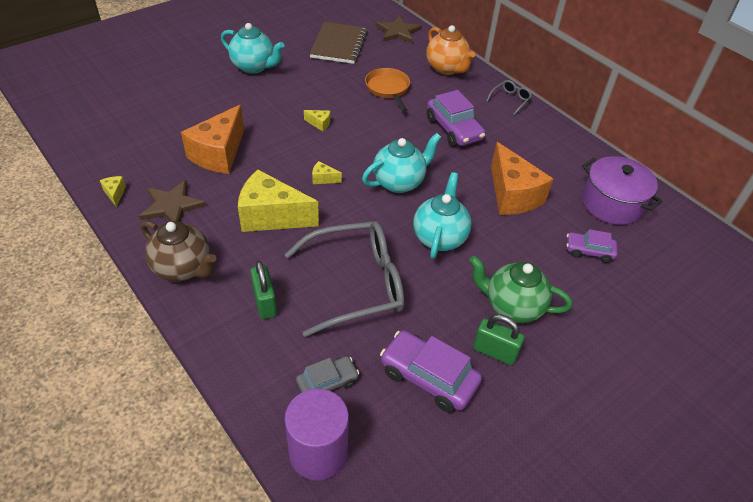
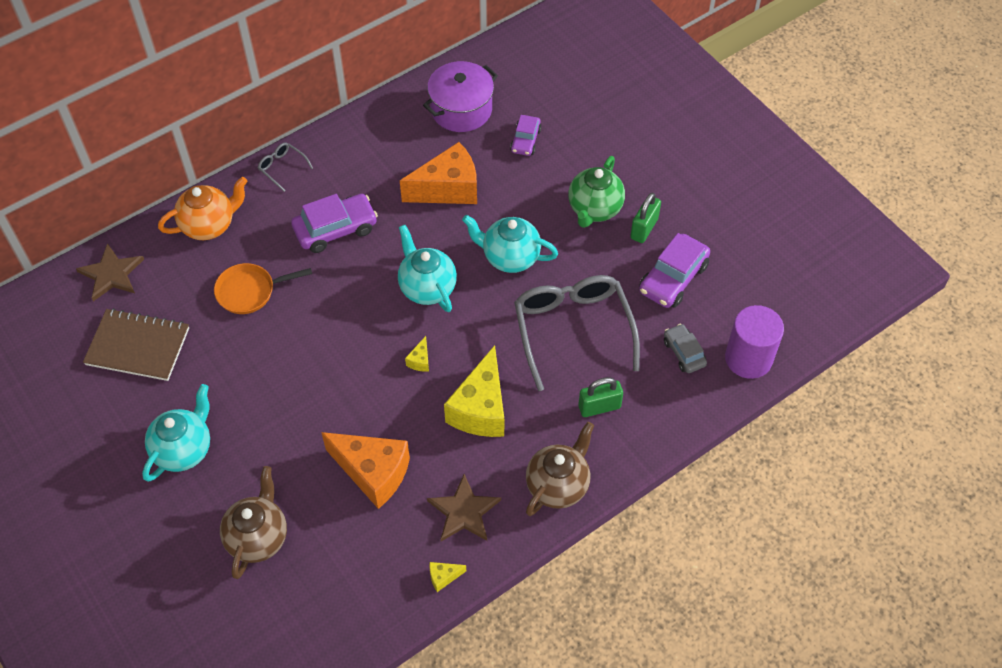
camera: 85 degrees left, 10 degrees up
yellow cheese [304,110,330,131] -> none
none -> brown teapot [220,466,287,579]

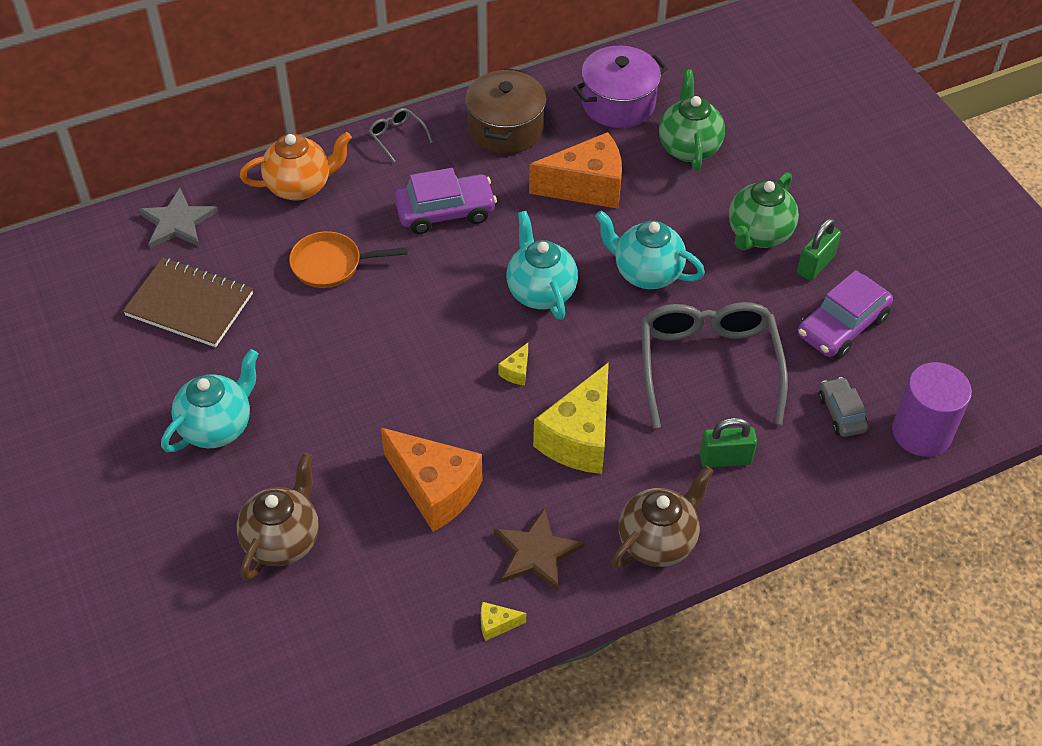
camera: 10 degrees right, 5 degrees down
brown star [76,243,144,301] -> grey star [138,188,218,248]
purple car [510,115,542,156] -> green teapot [659,70,725,171]
none -> brown pot [465,68,546,154]

